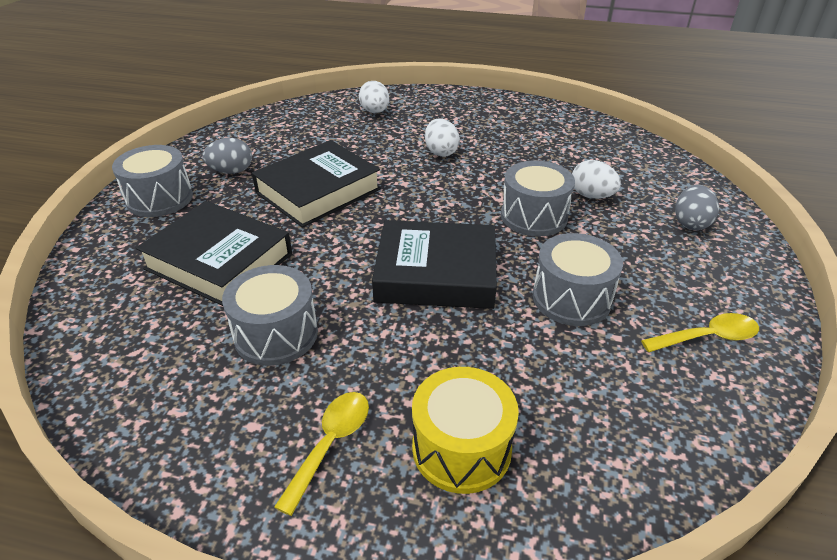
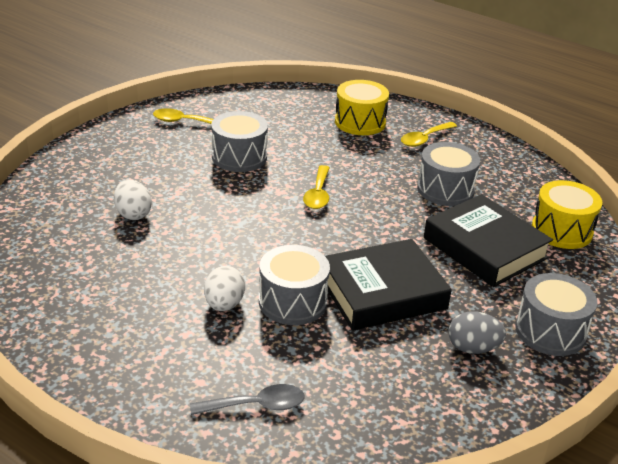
camera: 160 degrees left, 5 degrees down
white egg [359,81,389,113] -> grey spoon [190,384,305,415]
black book [372,220,497,309] -> yellow spoon [303,165,329,209]
grey drum [501,161,575,236] -> grey drum moved to [259,245,330,325]
grey egg [675,185,719,230] -> none
none -> yellow drum [532,180,602,249]

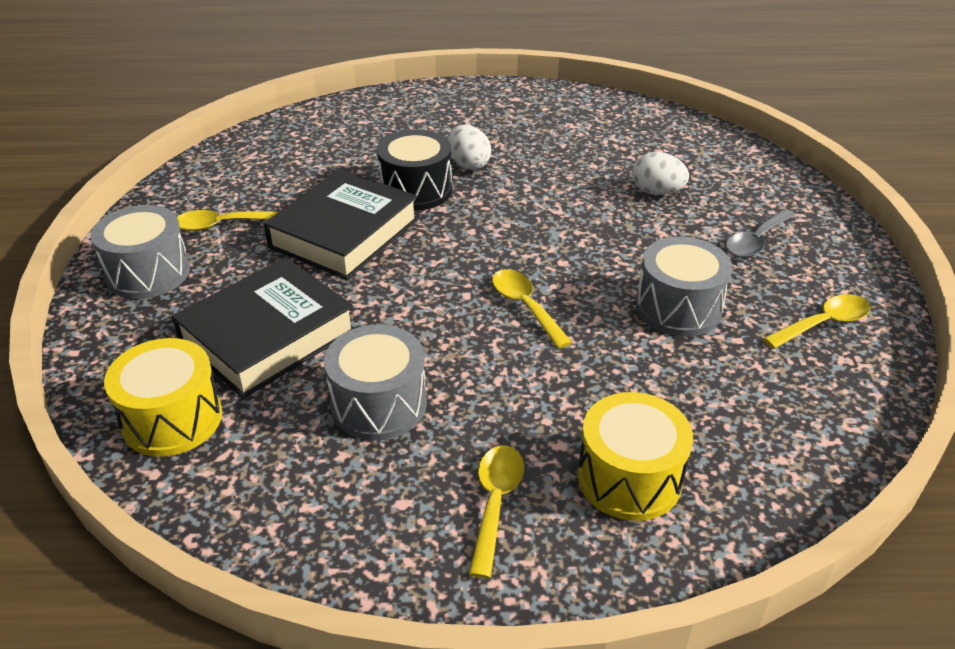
camera: 145 degrees right, 5 degrees up
grey spoon [190,384,305,415] -> grey spoon moved to [726,209,795,258]
grey drum [259,245,330,325] -> black drum [377,129,452,211]
black book [424,194,553,287] -> black book turned 60 degrees counterclockwise [172,257,355,398]
grey egg [448,311,506,354] -> yellow spoon [177,210,280,231]

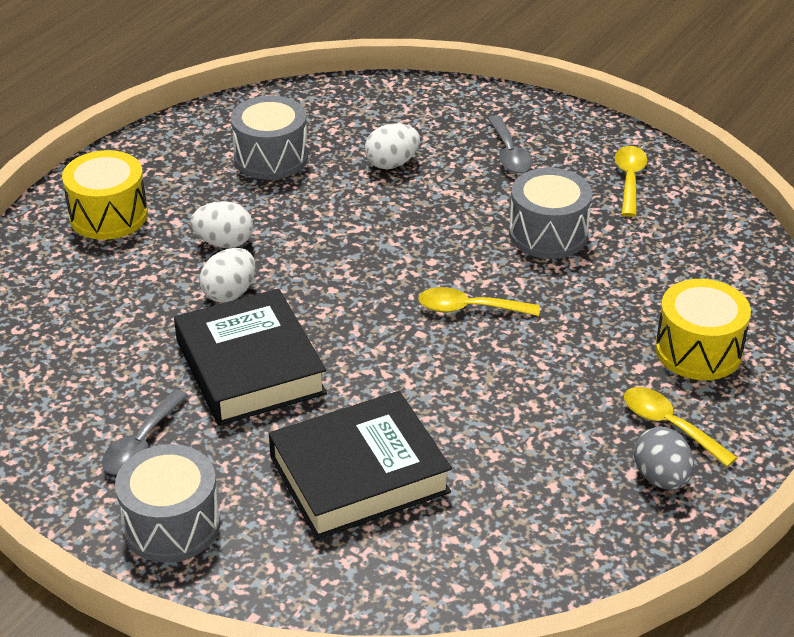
camera: 55 degrees left, 0 degrees up
yellow drum [104,338,222,457] -> yellow drum moved to [62,150,148,240]
black book [172,257,355,398] -> black book turned 75 degrees clockwise [269,391,452,539]
yellow spoon [177,210,280,231] -> grey spoon [102,389,188,475]
grey drum [324,324,427,440] -> grey drum moved to [231,95,308,180]
black drum [377,129,452,211] -> white egg [200,248,255,303]
none -> grey egg [634,427,694,490]

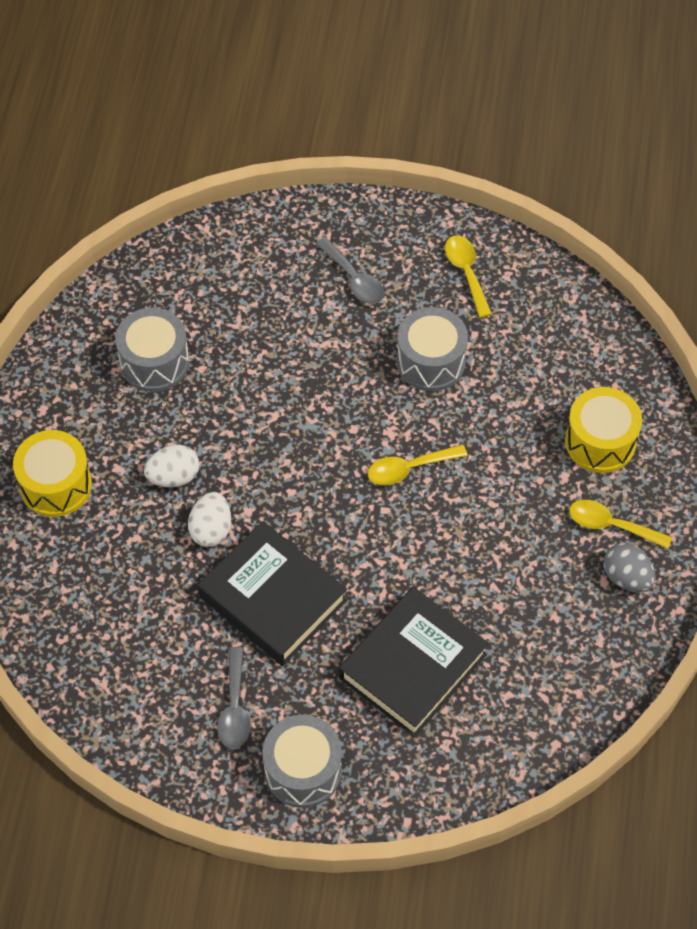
camera: 25 degrees left, 20 degrees up
white egg [365,123,420,169] -> none

